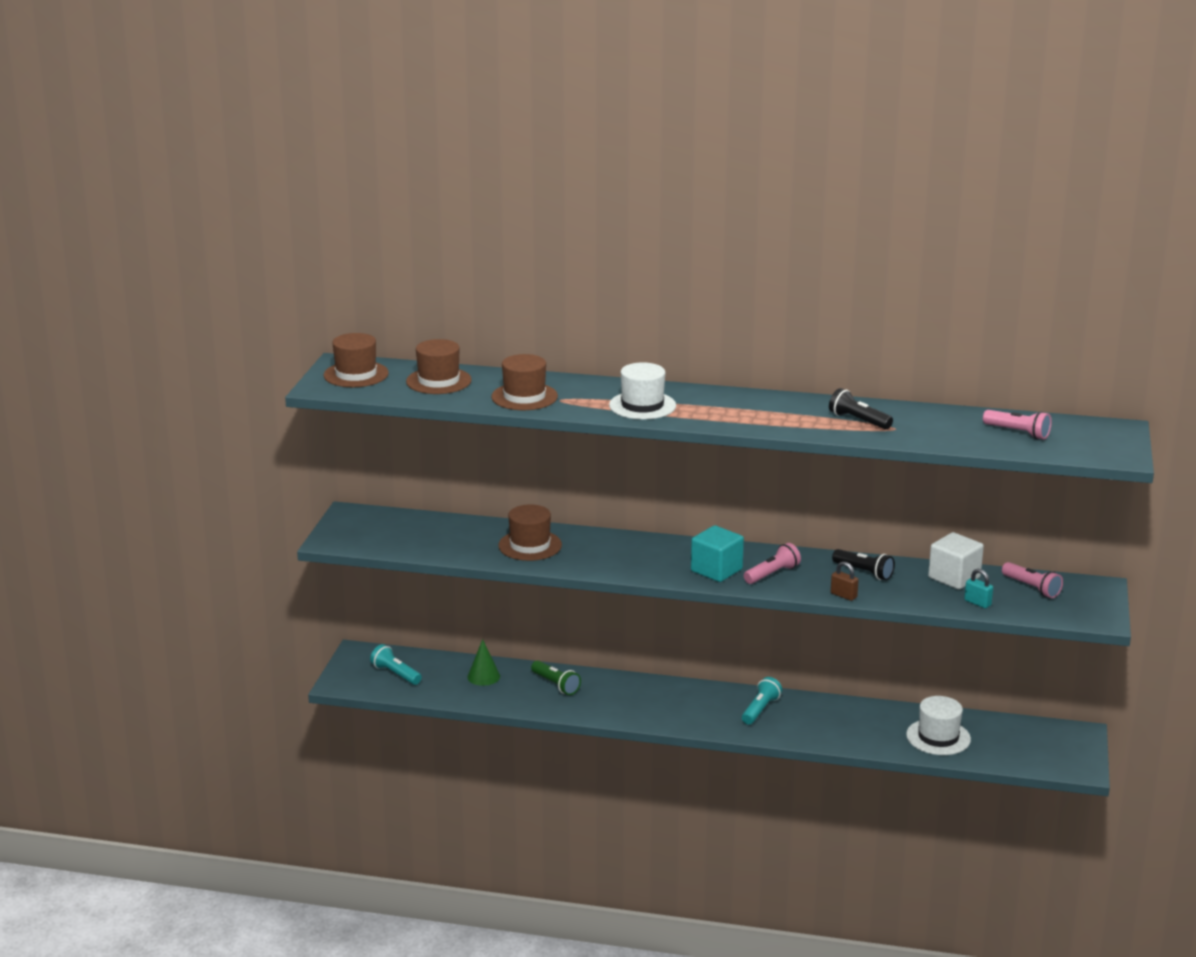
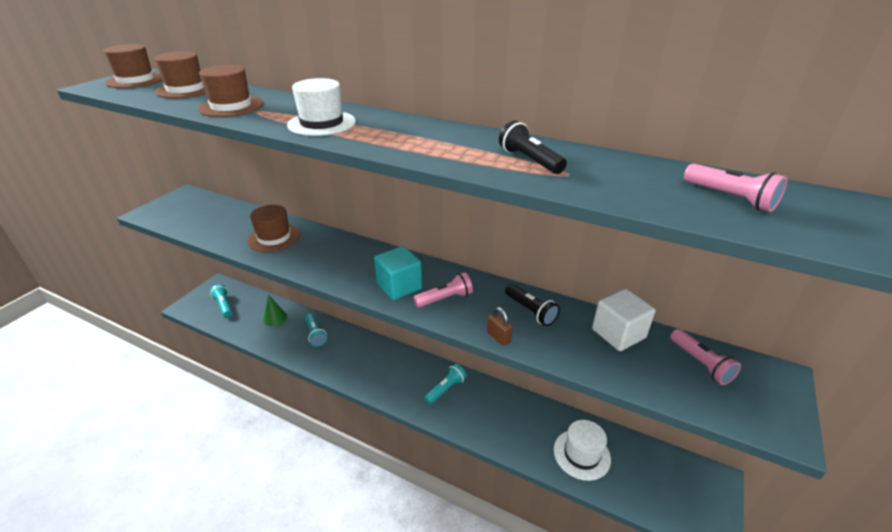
camera: 15 degrees right, 10 degrees up
green flashlight [531,660,581,695] -> turquoise flashlight [305,314,327,347]
turquoise padlock [964,569,993,608] -> none

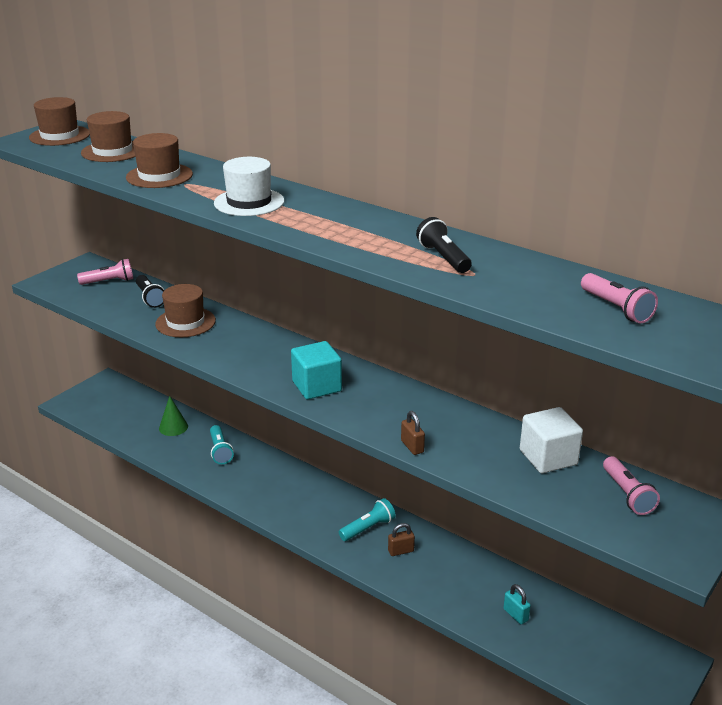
camera: 10 degrees right, 5 degrees down
turquoise flashlight [210,284,232,317] -> none
pink flashlight [413,272,473,308] -> pink flashlight moved to [77,259,133,285]
black flashlight [505,284,560,326] -> black flashlight moved to [136,275,164,308]
white hat [554,420,611,481] -> turquoise padlock [503,584,531,624]
none -> brown padlock [388,523,415,556]

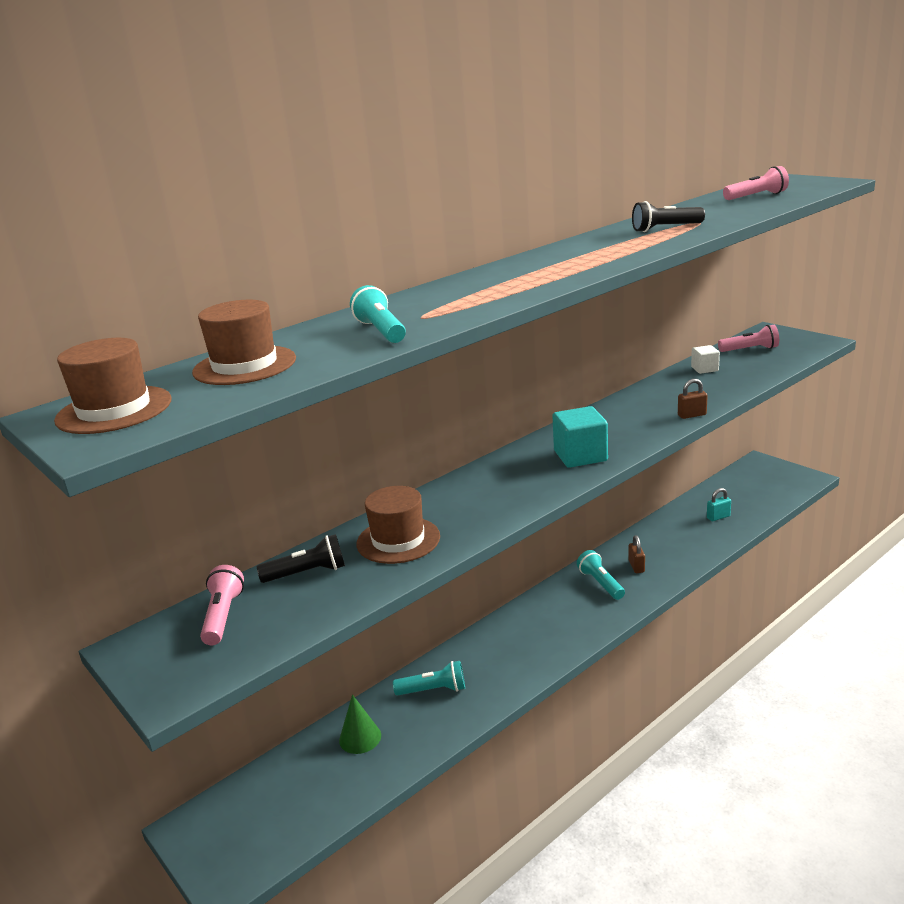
camera: 75 degrees left, 5 degrees down
brown hat [126,133,193,188] -> turquoise flashlight [350,285,406,343]
white hat [214,157,284,216] -> none
white cube [520,407,583,473] -> white cube [691,345,720,374], size x0.58

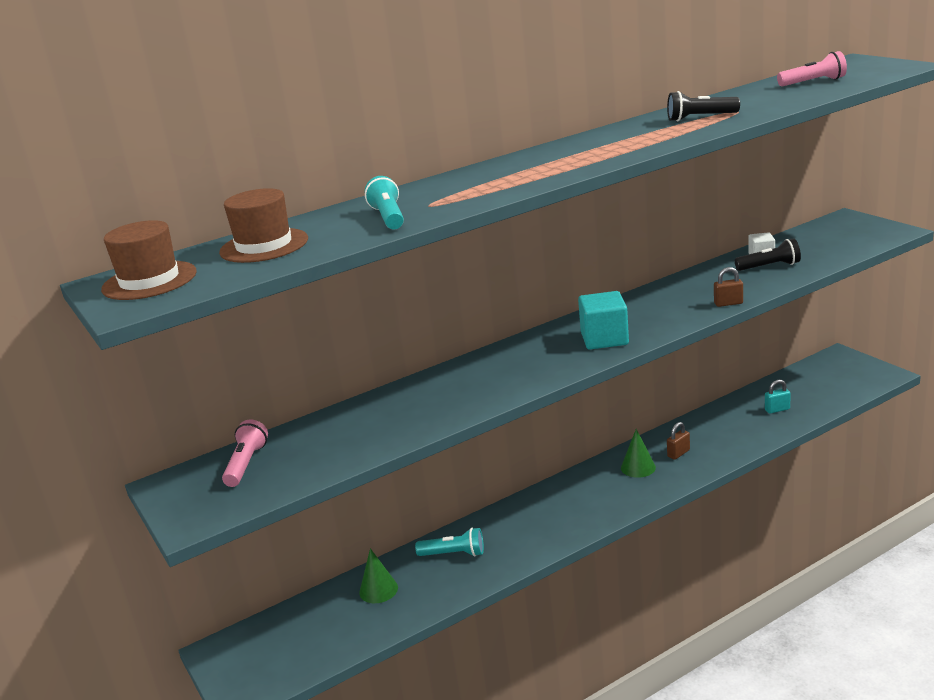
camera: 10 degrees right, 0 degrees up
black flashlight [257,534,345,583] -> black flashlight moved to [735,238,801,271]
brown hat [357,486,440,564] -> none
turquoise flashlight [577,550,625,600] -> green cone [621,429,656,478]
brown padlock [629,535,645,573] -> brown padlock turned 45 degrees clockwise [667,422,690,460]
pink flashlight [718,325,779,352] -> none

